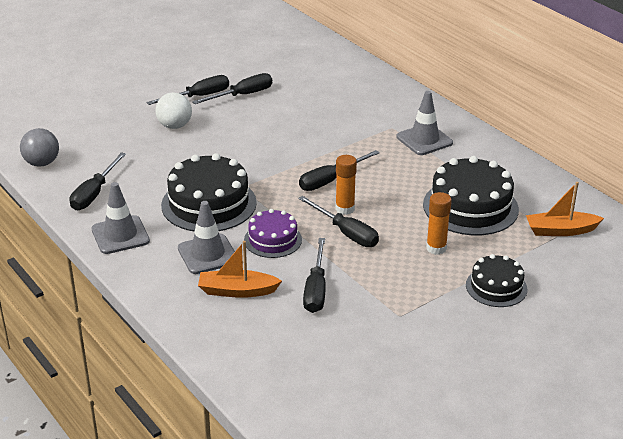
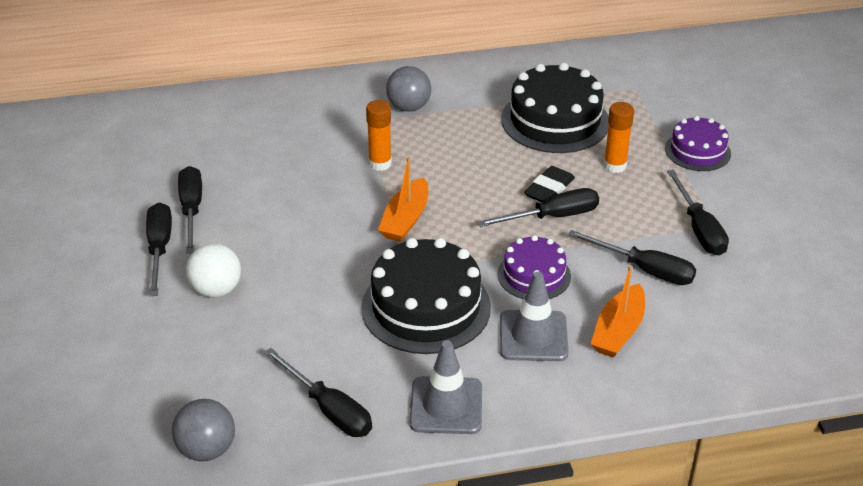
camera: 65 degrees left, 5 degrees up
black screwdriver [299,150,380,191] -> black screwdriver moved to [667,170,729,255]
orange glue stick [336,155,357,215] -> orange glue stick moved to [366,100,392,171]
grey traffic cone [397,91,453,155] -> grey ball [386,66,431,112]
black cake [466,254,527,307] -> purple cake [665,116,731,171]
orange boat [526,182,604,236] -> orange boat moved to [378,157,428,242]
none -> black eraser [524,166,575,203]

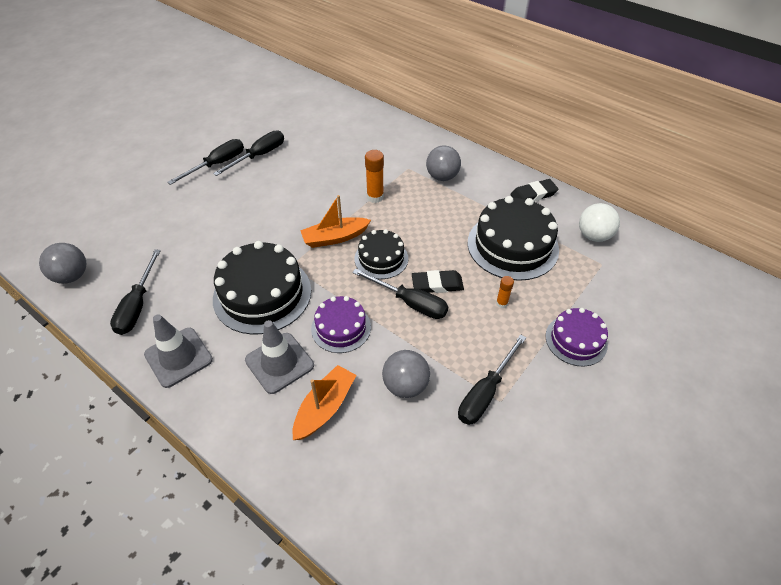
camera: 50 degrees right, 10 degrees up
white ball [186,243,241,298] -> white ball moved to [579,203,620,242]
black screwdriver [568,230,696,285] -> grey ball [382,350,430,398]
orange boat [591,265,645,358] -> orange boat turned 135 degrees clockwise [292,365,356,440]
orange glue stick [604,102,634,173] -> orange glue stick [496,276,514,308], size x0.59
none -> black cake [354,229,408,279]
none -> black eraser [510,179,558,202]

